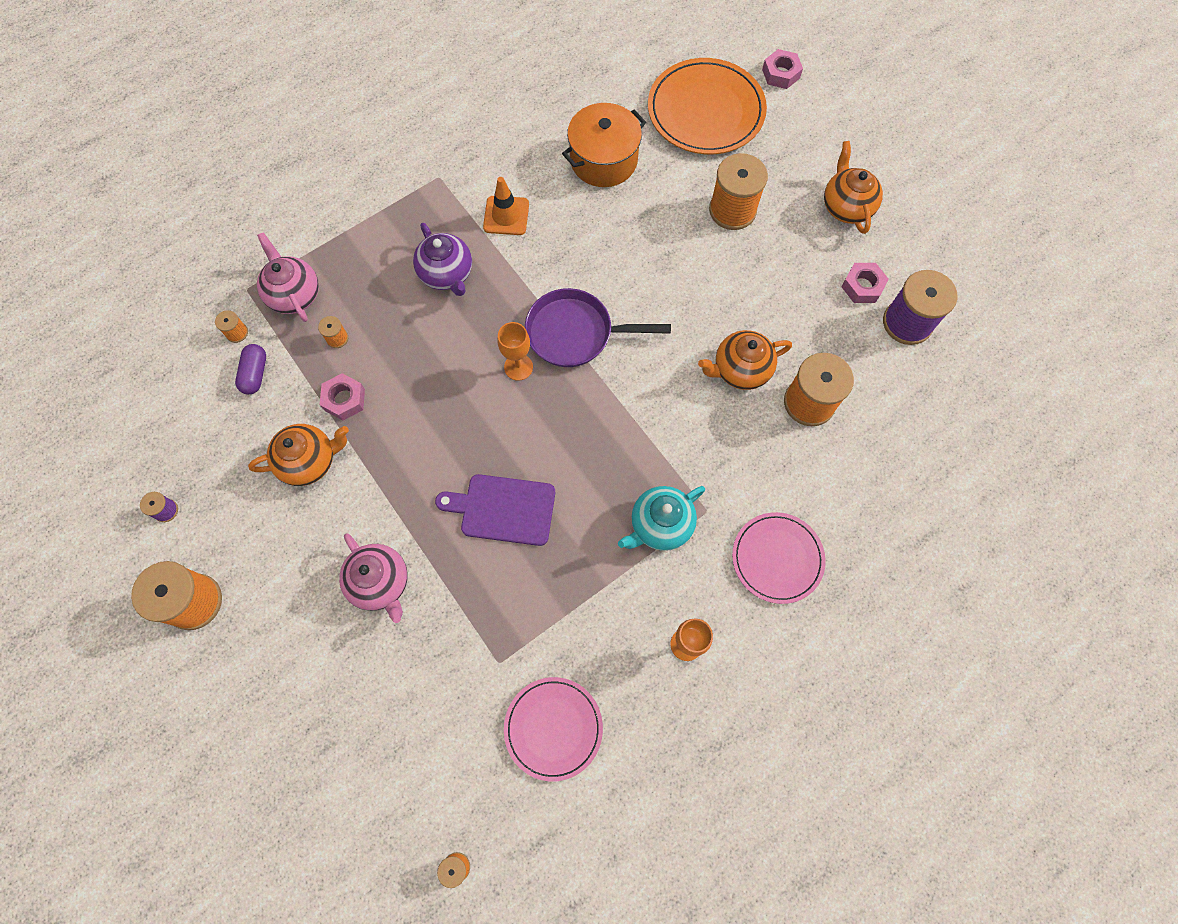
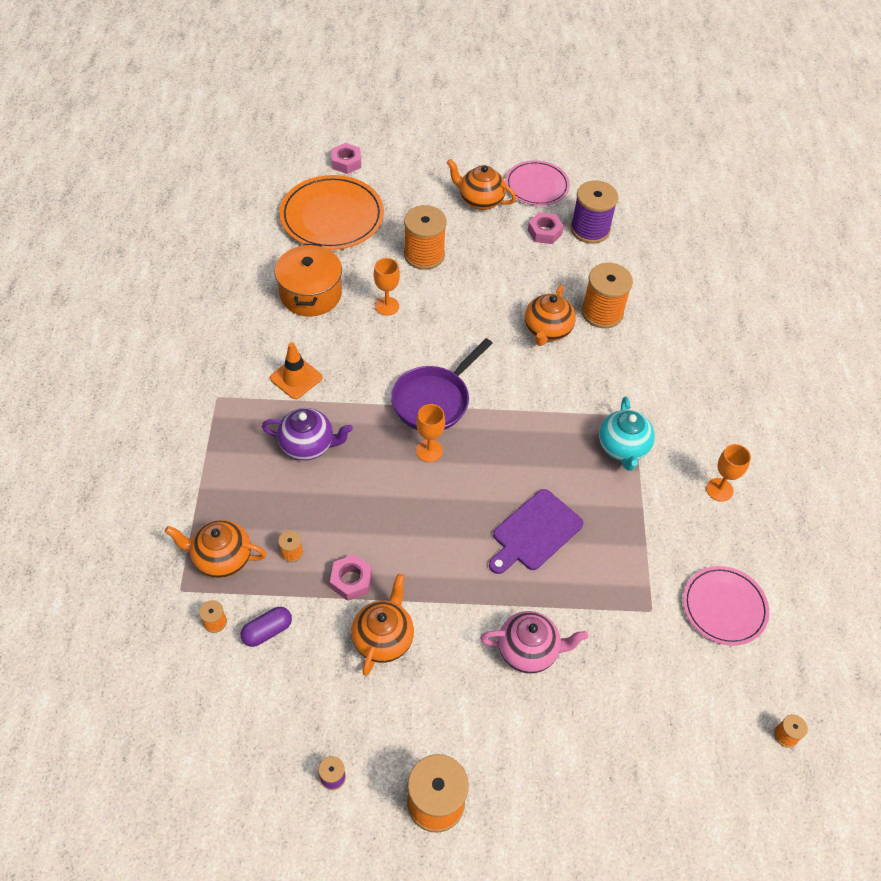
camera: 55 degrees left, 15 degrees down
purple capsule [235,344,266,394] -> purple capsule turned 75 degrees counterclockwise [241,607,292,647]
pink teapot [257,232,319,322] -> orange teapot [165,520,267,578]
pink plate [732,512,826,604] -> pink plate moved to [505,160,570,206]
none -> orange goblet [374,258,400,316]

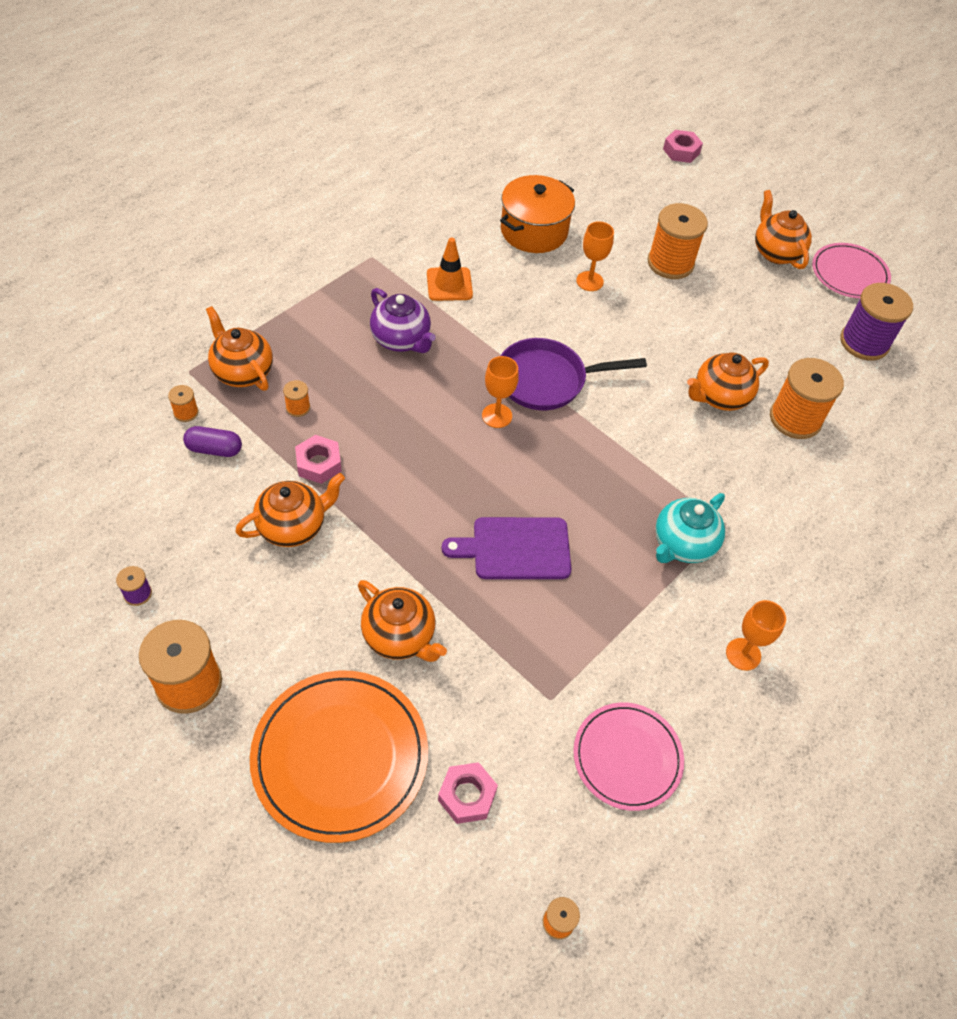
camera: 40 degrees right, 0 degrees up
orange plate [279,175,384,250] -> orange plate moved to [250,670,428,843]
pink teapot [480,611,588,674] -> orange teapot [358,580,447,662]
pink nut [528,212,564,244] -> pink nut moved to [438,762,498,824]

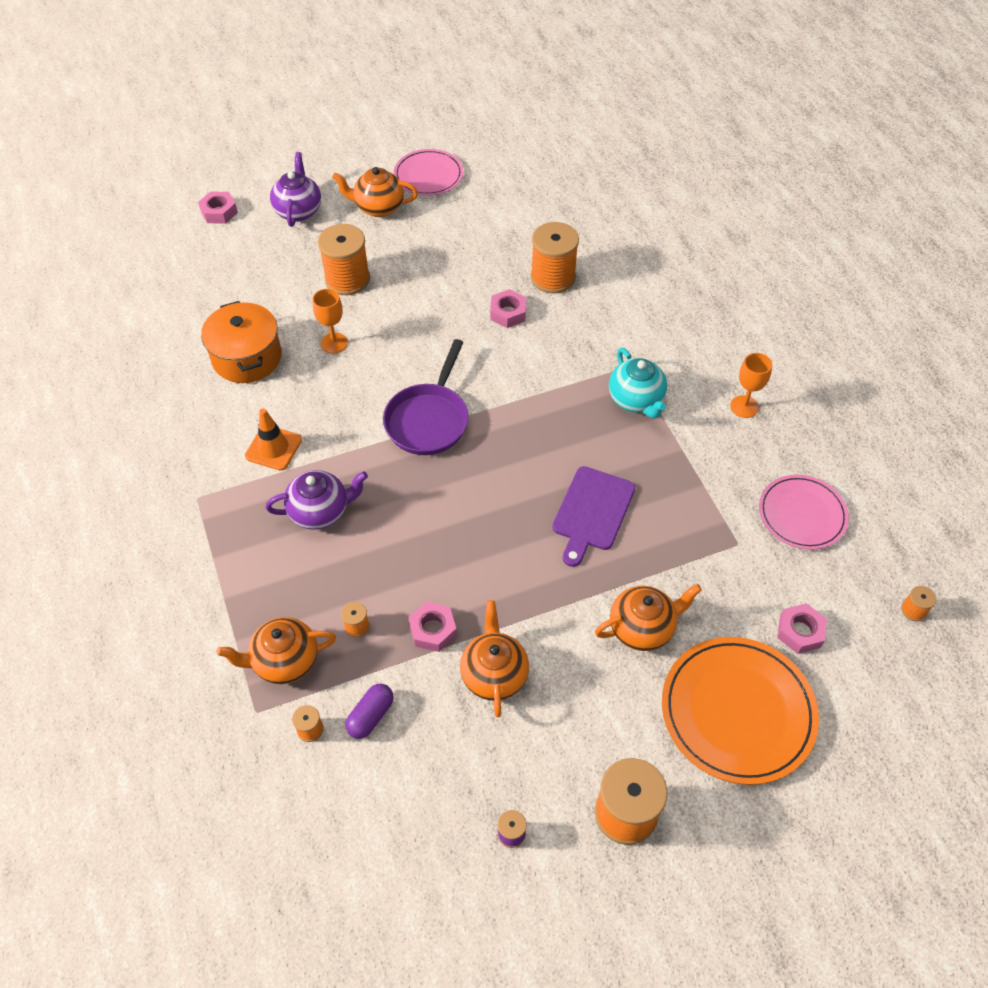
camera: 60 degrees left, 0 degrees up
orange goblet [482,356,519,428] -> none
orange teapot [687,353,769,411] -> pink nut [490,289,526,328]
purple spool [840,283,913,361] -> none
none -> purple teapot [270,152,321,227]

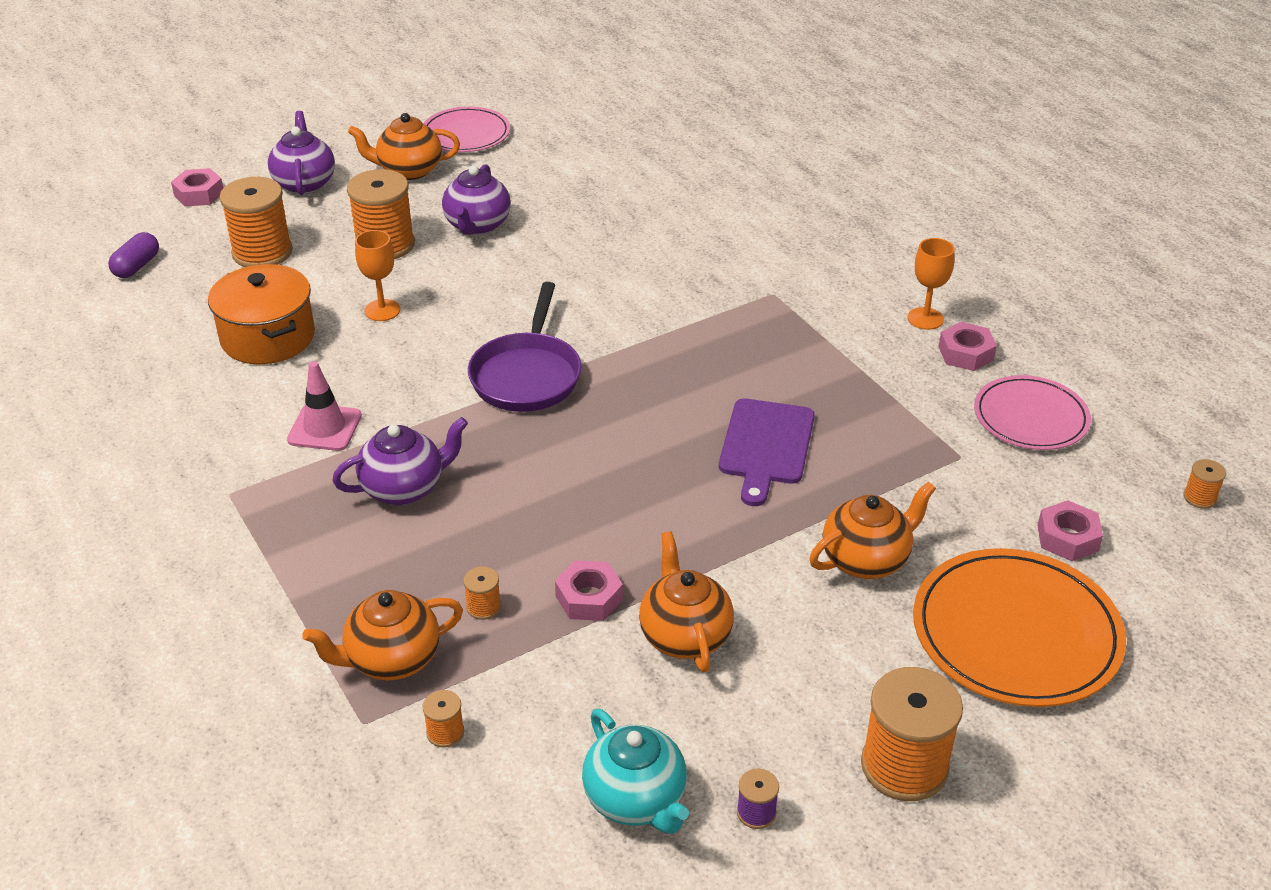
camera: 10 degrees left, 15 degrees down
orange traffic cone [245,408,302,471] -> pink traffic cone [287,361,362,451]
purple capsule [345,684,394,739] -> purple capsule moved to [108,232,159,278]
pink nut [490,289,526,328] -> pink nut moved to [938,322,997,371]
orange spool [531,222,579,294] -> orange spool moved to [219,177,293,267]
turquoise teapot [609,348,667,418] -> turquoise teapot moved to [582,709,689,834]
none -> purple teapot [442,164,511,235]

